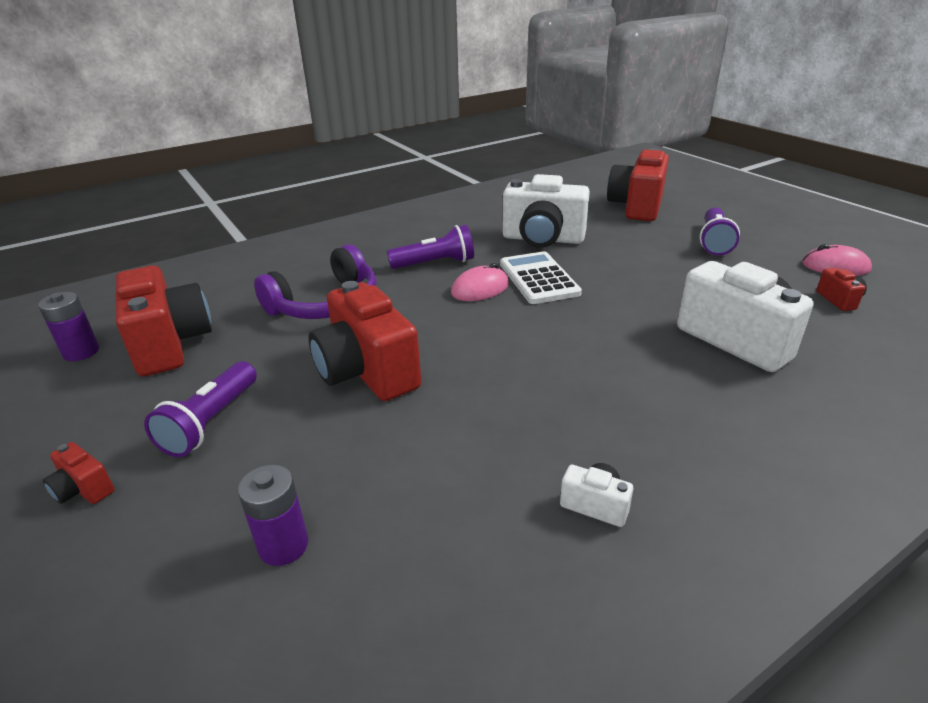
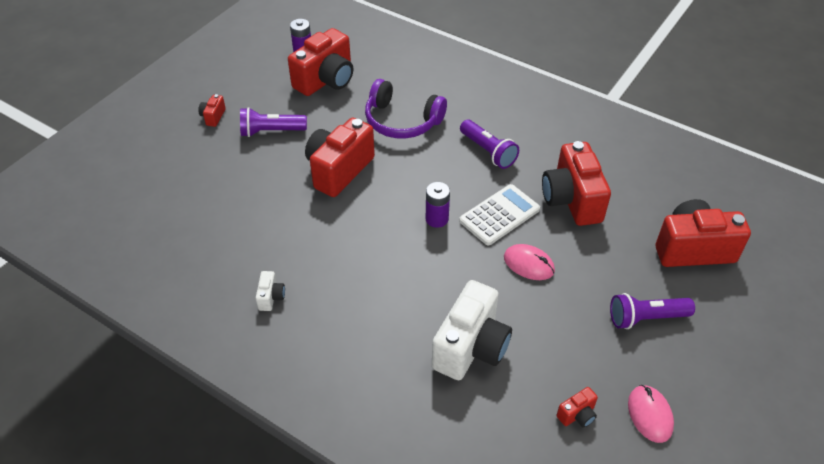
camera: 65 degrees right, 15 degrees up
purple battery [238,465,308,566] -> purple battery moved to [426,182,450,228]
pink mouse [451,263,509,301] -> pink mouse moved to [504,244,555,280]
white camera [503,174,590,248] -> red camera [542,141,611,226]

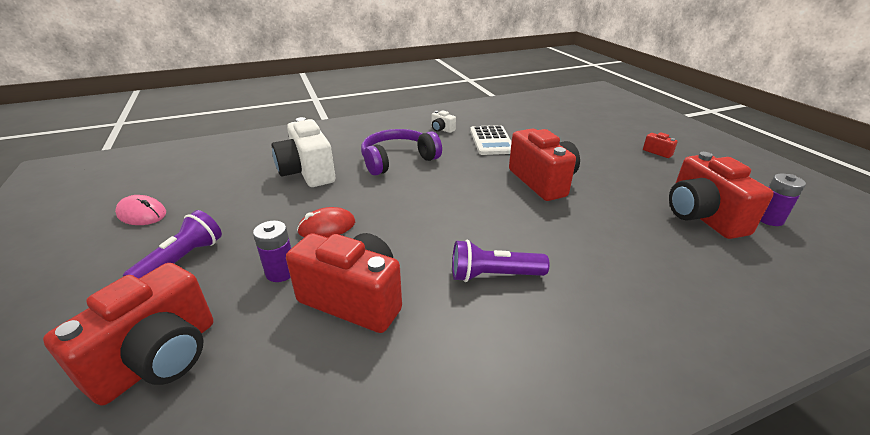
camera: 125 degrees right, 15 degrees down
purple flashlight [240,107,307,137] -> none
purple headphones [365,79,447,139] -> purple headphones moved to [361,129,442,175]
purple battery [426,182,450,228] -> purple battery moved to [253,221,291,282]
white calculator [459,184,540,245] -> white calculator moved to [470,125,512,155]
pink mouse [504,244,555,280] -> red mouse [297,207,355,238]
red camera [557,387,598,428] -> none

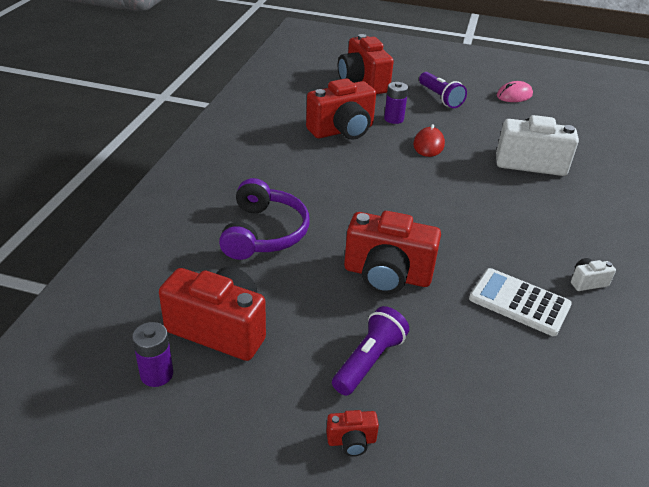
camera: 125 degrees right, 5 degrees up
purple headphones [361,129,442,175] -> purple headphones moved to [219,178,309,260]
purple flashlight [452,240,550,282] -> purple flashlight moved to [332,306,409,396]

